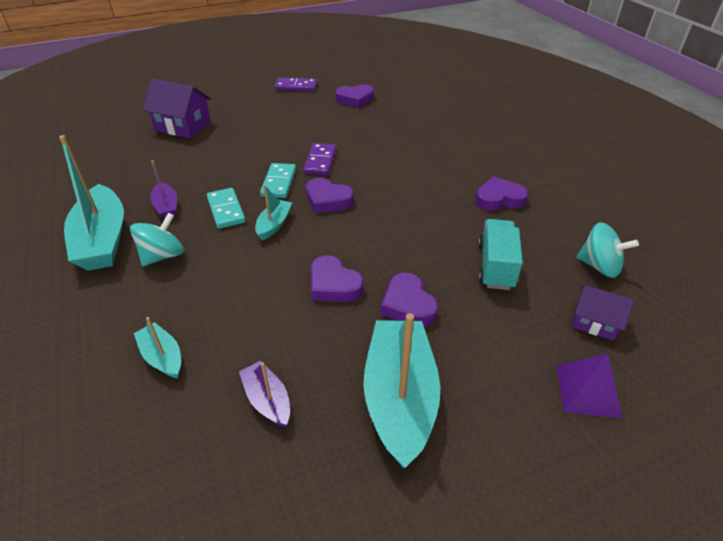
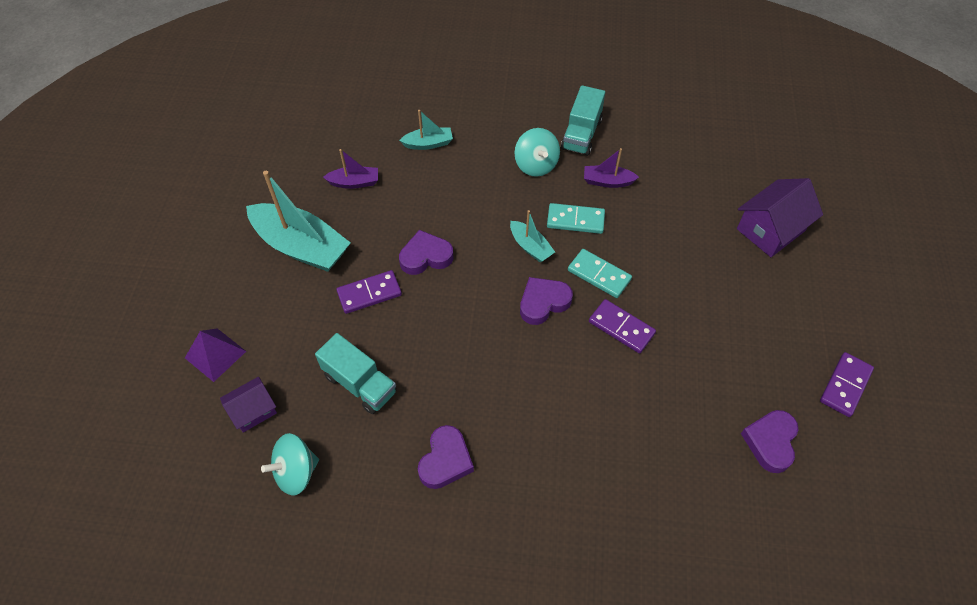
camera: 120 degrees right, 15 degrees up
turquoise boat [59,135,124,271] -> turquoise truck [561,85,605,156]
purple heart [381,272,438,326] -> purple domino [336,270,402,314]

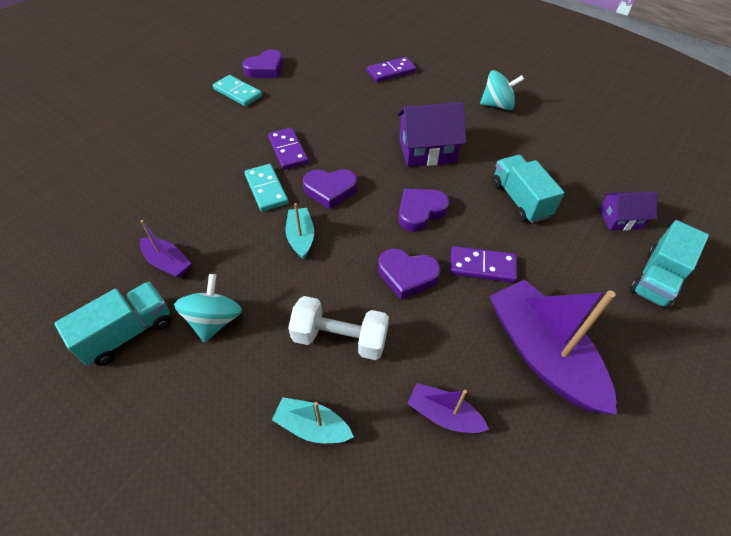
camera: 150 degrees left, 5 degrees down
purple pyramid [185,328,246,382] -> turquoise truck [629,220,709,309]
turquoise boat [246,171,351,272] -> purple boat [490,279,616,415]
turquoise spinning top [261,433,319,495] -> turquoise spinning top moved to [480,70,524,111]
purple heart [418,425,474,489] -> purple heart moved to [399,189,450,232]
turquoise domino [547,203,605,234] -> turquoise domino moved to [213,75,262,106]
purple house [737,178,823,257] -> purple house moved to [397,102,466,167]
purple domino [820,352,874,417] -> purple domino moved to [367,57,417,82]
none -> white dumbbell [288,296,389,360]

